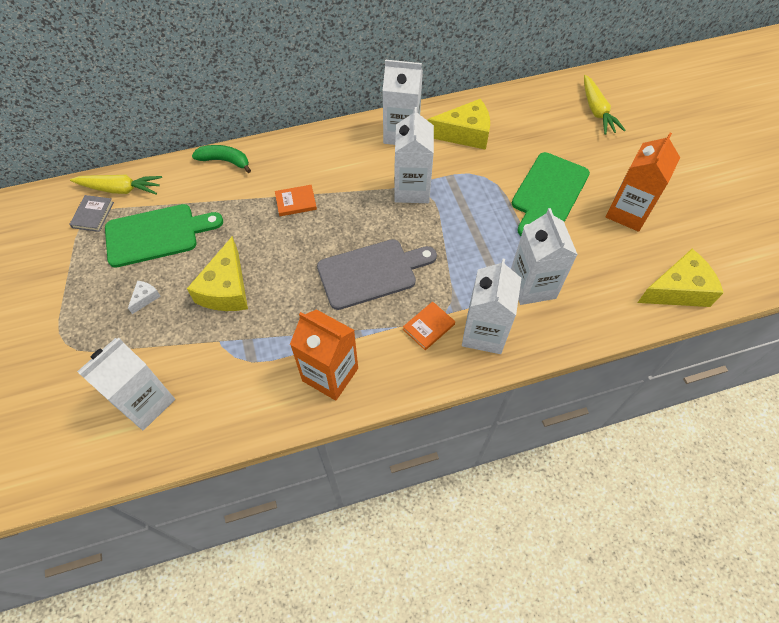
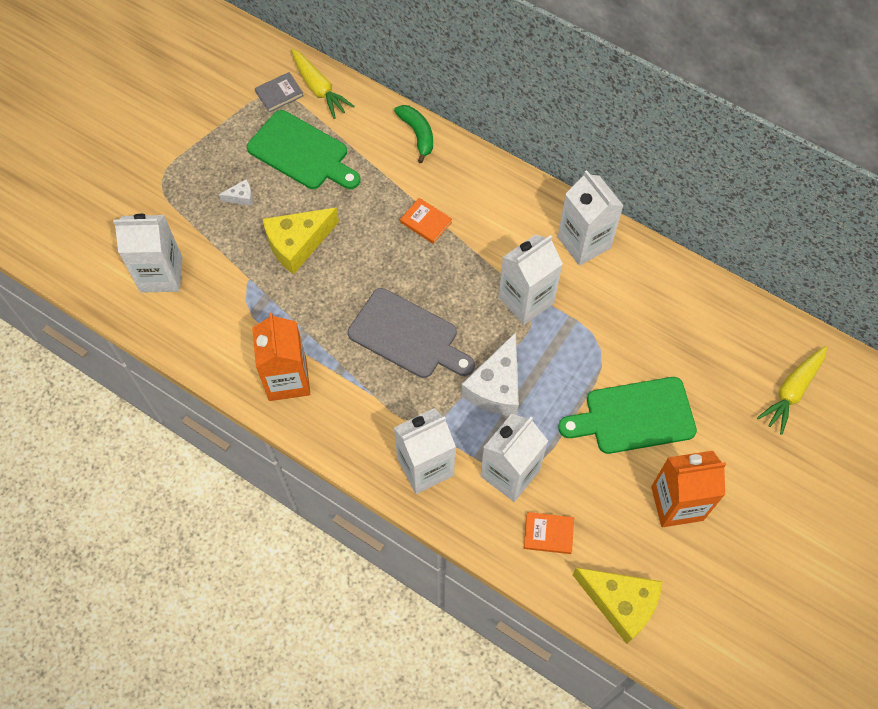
camera: 50 degrees right, 5 degrees up
orange book [403,301,455,350] -> orange book moved to [524,512,574,554]
yellow cheese [427,99,490,150] -> none
none -> white cheese [461,332,519,416]

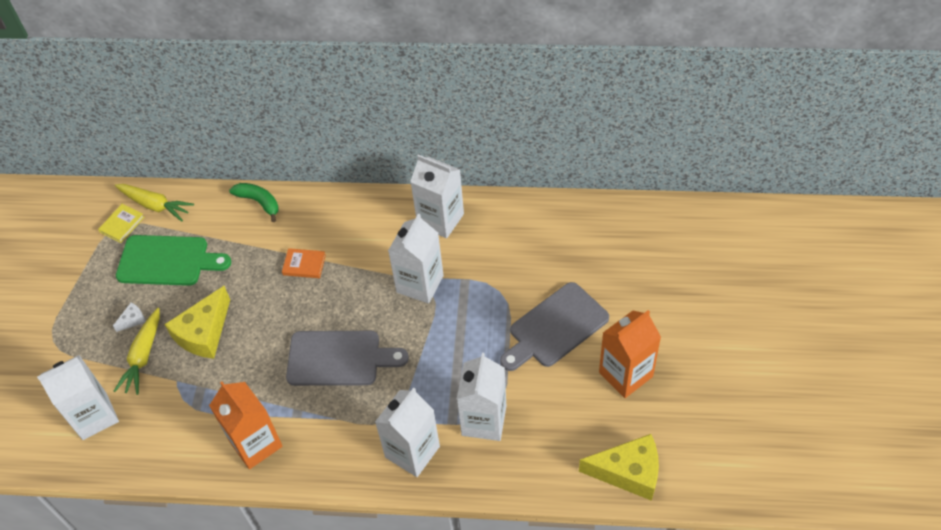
camera: 25 degrees left, 10 degrees down
grey book [255,72,304,112] -> yellow book [98,204,144,243]
white cheese [461,332,519,416] -> none
orange book [524,512,574,554] -> none
green cutting board [558,377,697,454] -> grey cutting board [500,282,609,371]
yellow carrot [757,346,827,435] -> yellow carrot moved to [114,308,160,395]

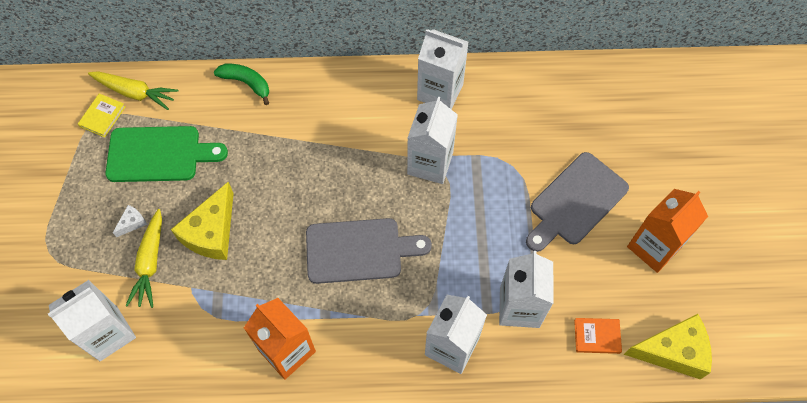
camera: 10 degrees left, 10 degrees up
orange book [282,248,326,278] -> orange book moved to [574,318,622,354]

